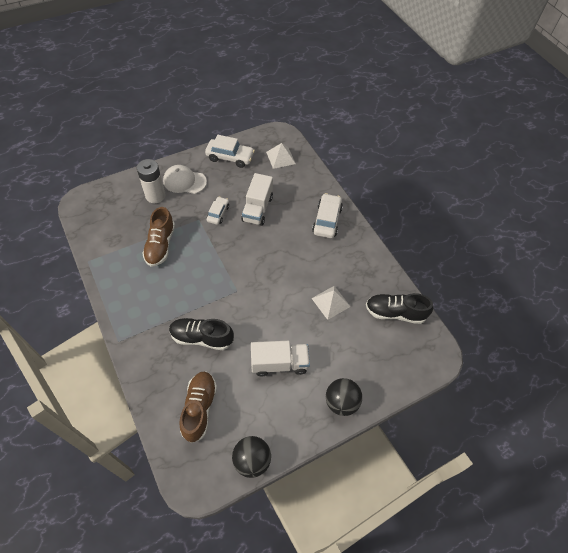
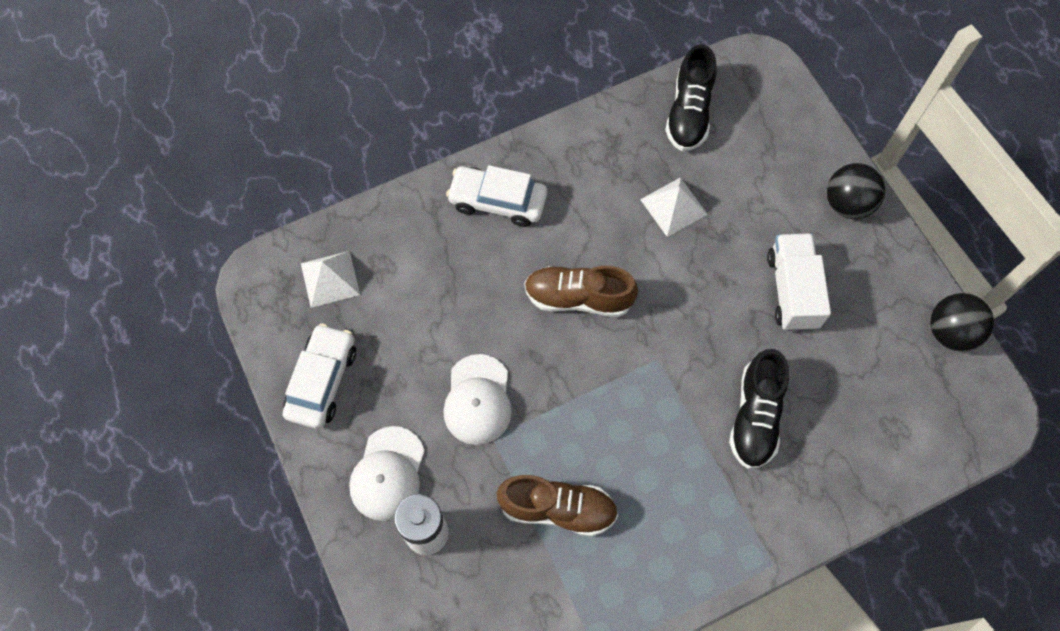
camera: 85 degrees left, 10 degrees up
brown shoe [179,371,217,443] -> brown shoe moved to [524,266,638,317]
white car [207,196,229,225] -> white cap [443,354,512,445]
white truck [241,173,273,226] -> none

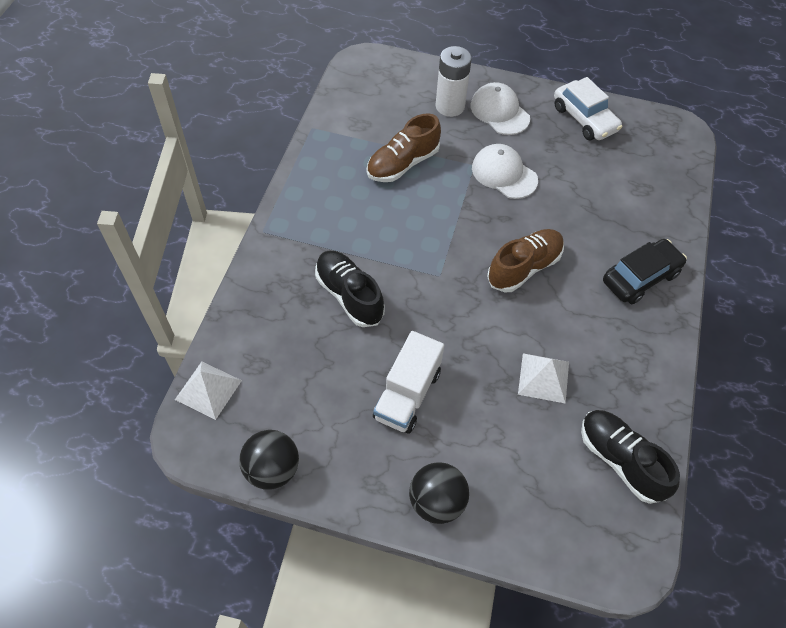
camera: 130 degrees right, 10 degrees down
white pyramid [301,251,360,308] -> white pyramid moved to [175,362,242,420]
white car [446,165,547,227] -> black car [603,239,687,304]
white truck [767,233,831,331] -> white truck turned 75 degrees clockwise [373,331,444,434]

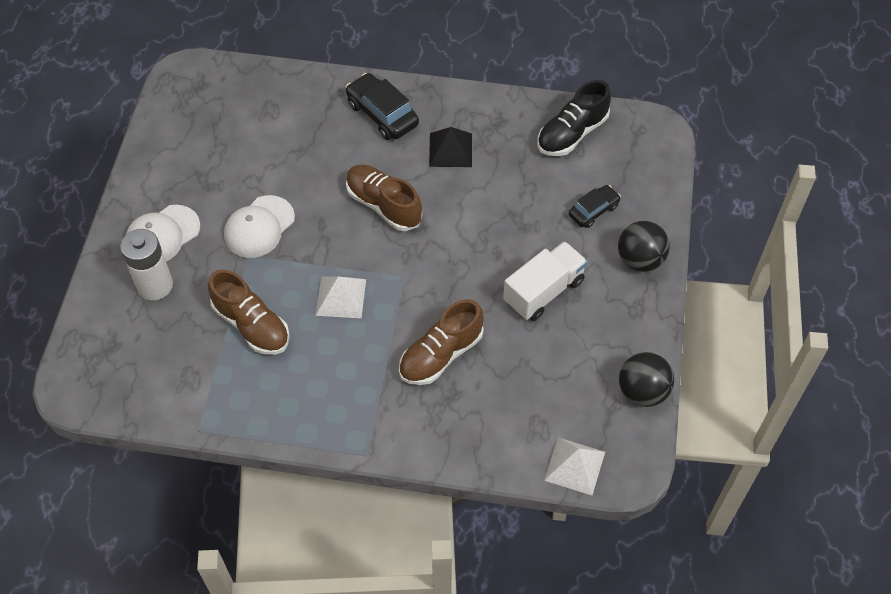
camera: 95 degrees left, 0 degrees up
black shoe [315,251,385,327] -> brown shoe [399,299,484,385]
white truck [373,331,444,434] -> white truck turned 60 degrees counterclockwise [503,241,588,321]
white pyramid [518,353,569,404] -> white pyramid moved to [316,276,366,318]
white car [554,77,622,140] -> none
none -> black pyramid [429,127,472,167]
none -> black car [569,185,621,228]

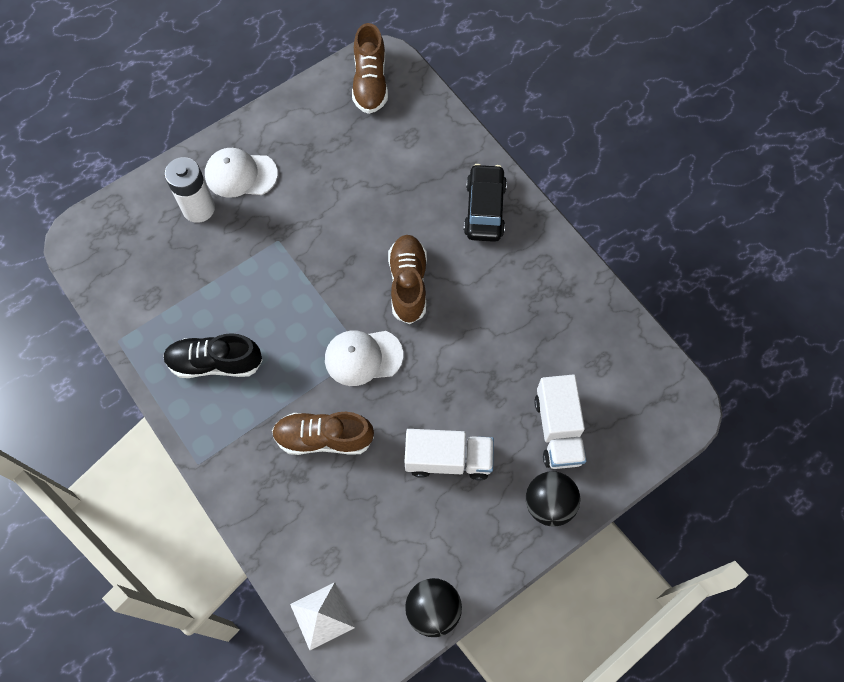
camera: 45 degrees right, 10 degrees up
brown shoe [208,269,290,355] -> brown shoe moved to [352,23,388,114]
white cap [224,195,295,258] -> white cap moved to [325,331,403,386]
white pyramid [316,276,366,318] -> none
black pyramid [429,127,472,167] -> none
black shoe [537,80,611,156] -> black shoe moved to [163,333,263,378]
black car [569,185,621,228] -> white truck [534,374,587,469]

